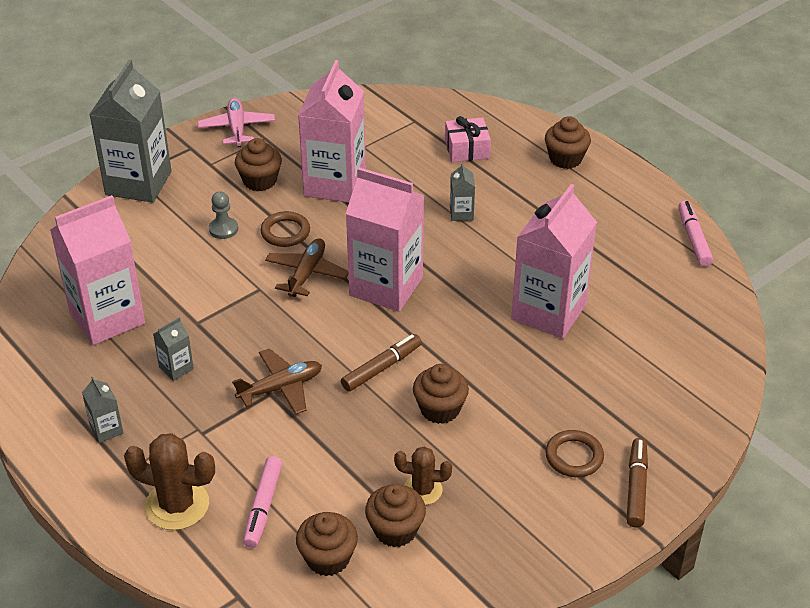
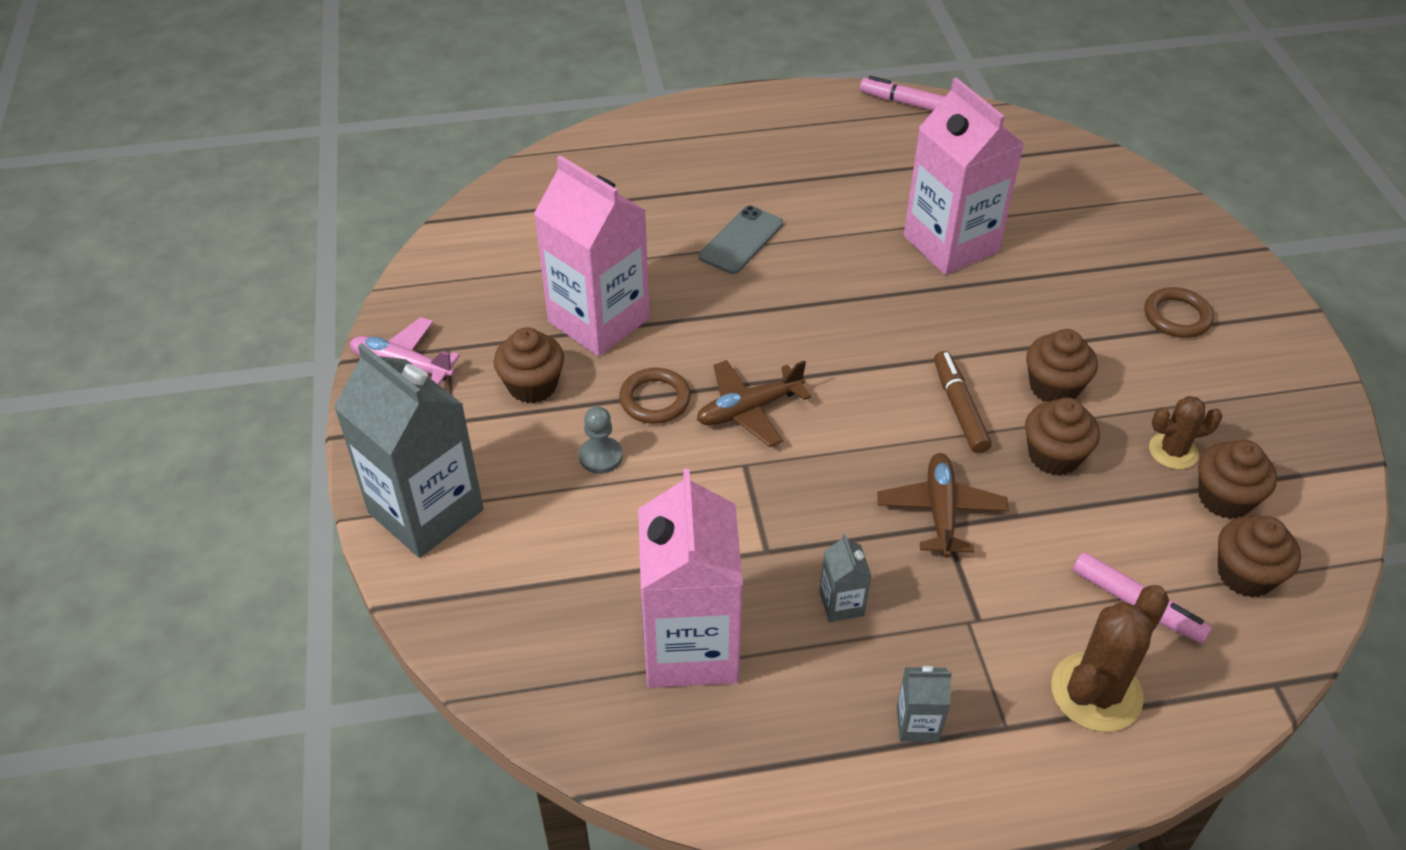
camera: 60 degrees left, 5 degrees up
brown plane [265,238,348,297] -> brown plane turned 75 degrees counterclockwise [697,360,811,447]
pink carton [346,167,424,312] -> none
brown cactus [394,446,452,505] -> brown cactus turned 45 degrees clockwise [1149,396,1223,469]
pink gift [445,116,491,162] -> none
grey carton [450,162,475,221] -> grey phone [699,206,783,274]
brown cupcake [545,116,591,169] -> brown cupcake moved to [1025,398,1100,476]
brown marker [627,438,648,528] -> none

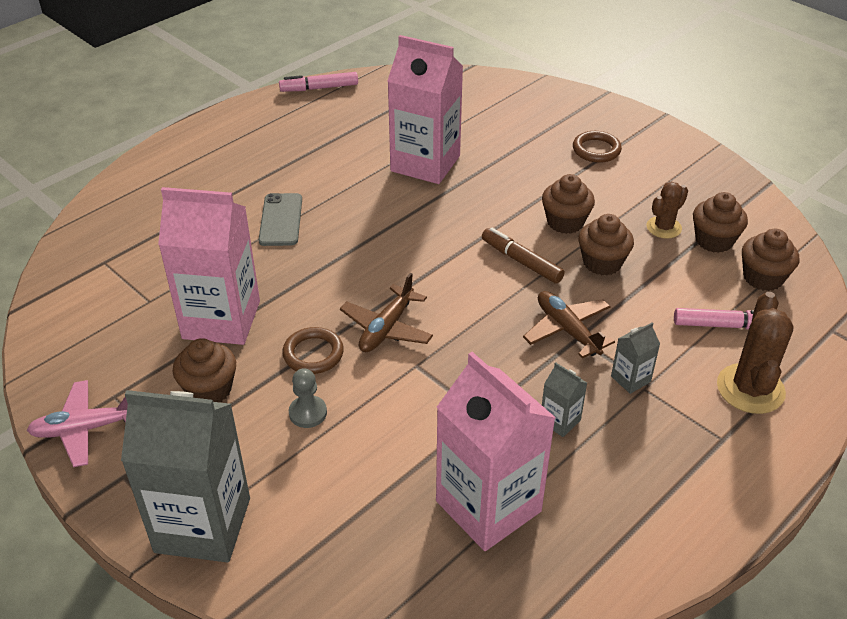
camera: 35 degrees left, 5 degrees down
grey carton [897,666,952,742] -> grey carton moved to [611,322,660,394]

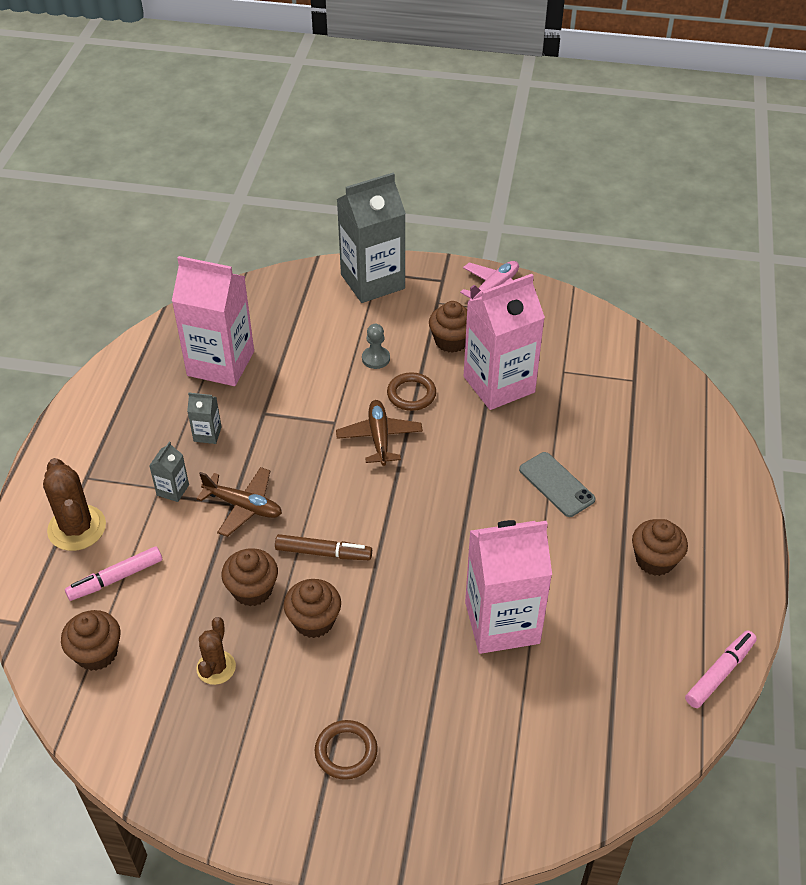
camera: 145 degrees right, 5 degrees up
brown cupcake [693,192,748,253] -> brown cupcake moved to [632,519,688,576]

